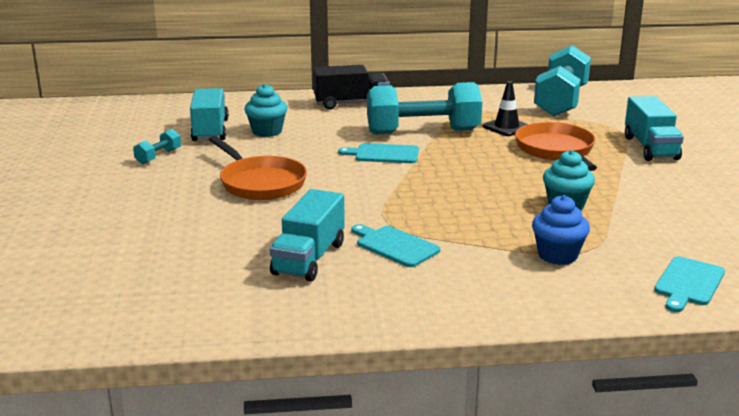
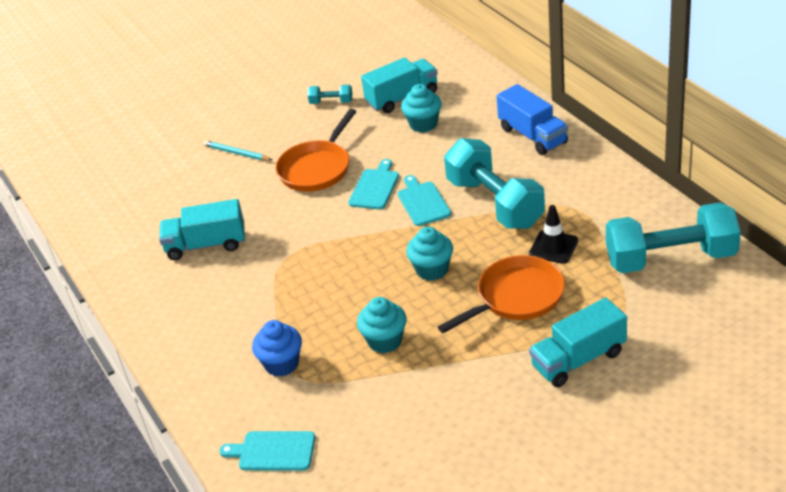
camera: 70 degrees right, 15 degrees up
black truck [313,65,390,110] -> blue truck [497,84,568,155]
turquoise cutting board [351,224,440,267] -> turquoise cutting board moved to [348,159,399,209]
none -> turquoise pencil [203,140,272,161]
none -> turquoise cupcake [406,227,453,281]

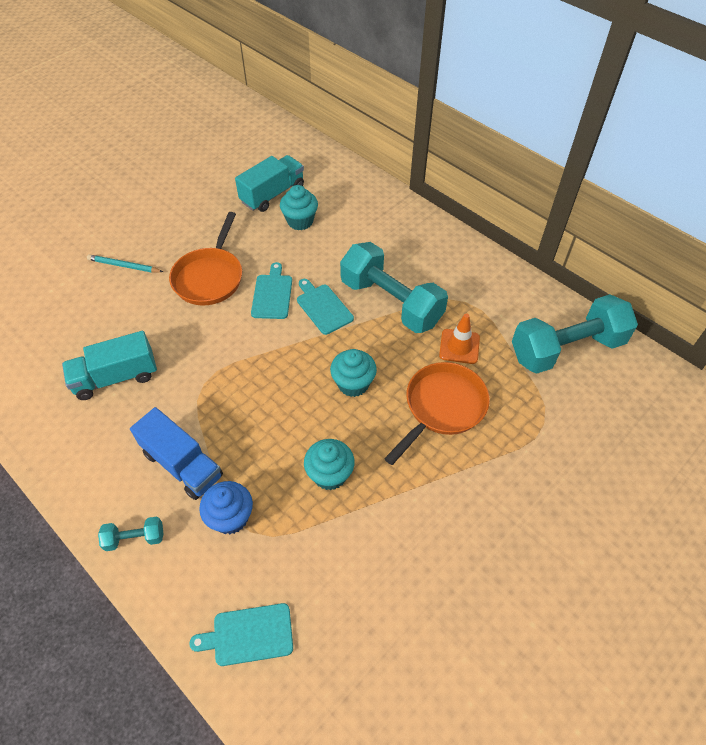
camera: 20 degrees left, 15 degrees up
turquoise dumbbell [307,85,352,104] -> turquoise dumbbell moved to [98,517,163,551]
blue truck [497,84,568,155] -> blue truck moved to [130,407,223,500]
black traffic cone [529,205,578,264] -> orange traffic cone [439,313,480,364]
turquoise truck [529,297,627,387] -> none

